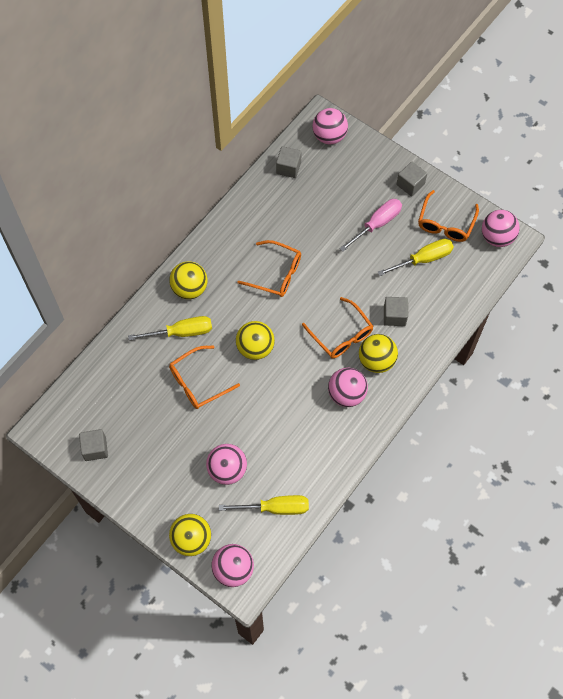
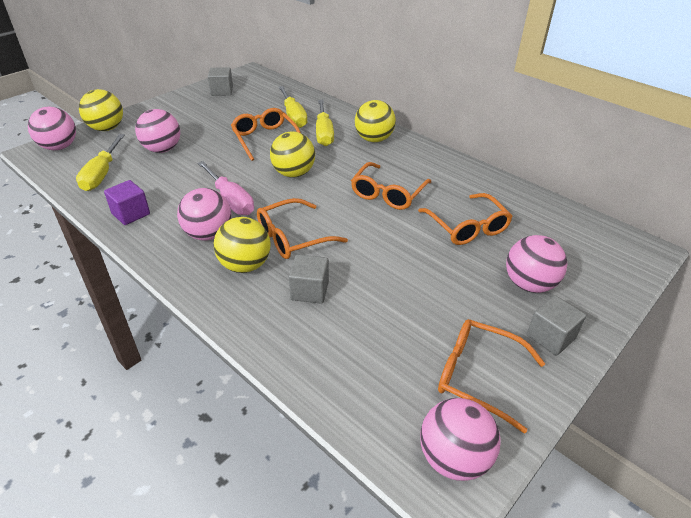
camera: 95 degrees right, 25 degrees down
grey cube [276,146,302,178] -> none
pink ball [312,108,348,144] -> pink ball moved to [506,235,567,293]
pink screwdriver [339,199,402,252] -> pink screwdriver moved to [198,161,254,215]
yellow screwdriver [378,239,454,276] -> yellow screwdriver moved to [279,86,307,128]
none -> purple cube [104,180,150,225]
none -> orange glasses [418,193,513,245]

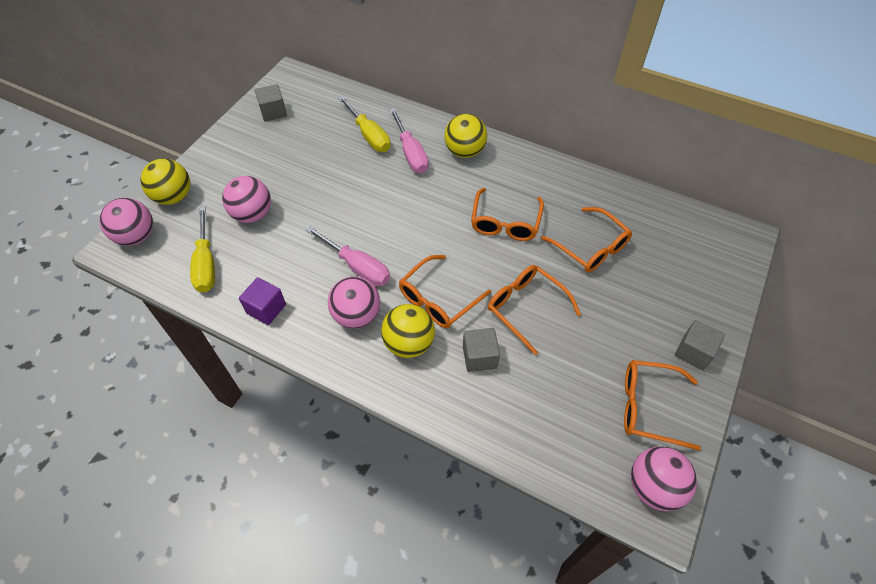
camera: 15 degrees left, 15 degrees up
orange glasses [231,108,301,161] -> orange glasses moved to [488,265,581,355]
yellow ball [270,132,315,178] -> none
yellow screwdriver [316,100,334,146] -> pink screwdriver [390,108,429,173]
pink ball [506,235,567,293] -> none

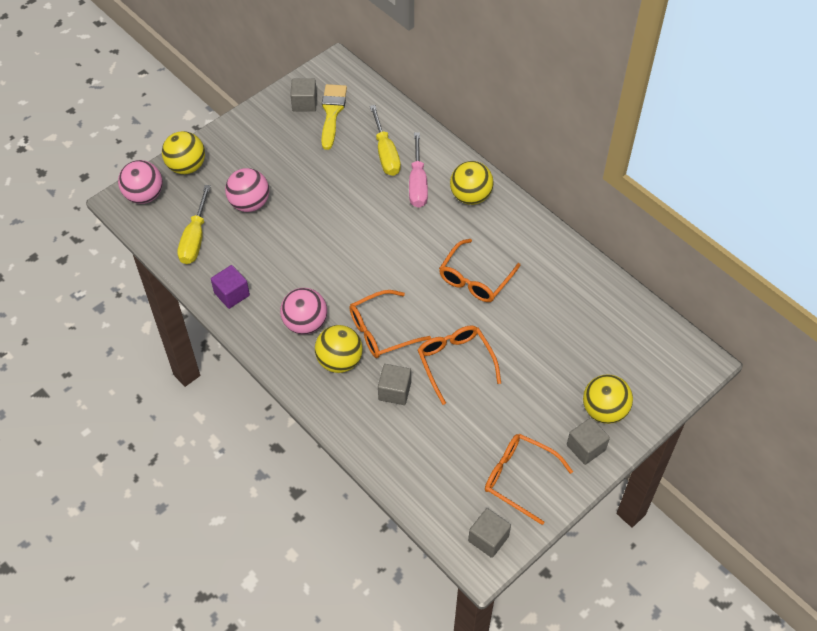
camera: 20 degrees right, 0 degrees up
pink screwdriver [306,226,390,286] -> none
orange glasses [541,207,632,272] -> none
pink ball [631,446,697,511] -> grey cube [468,508,511,558]
none -> yellow brush [321,84,347,150]
none -> yellow ball [583,374,633,424]

